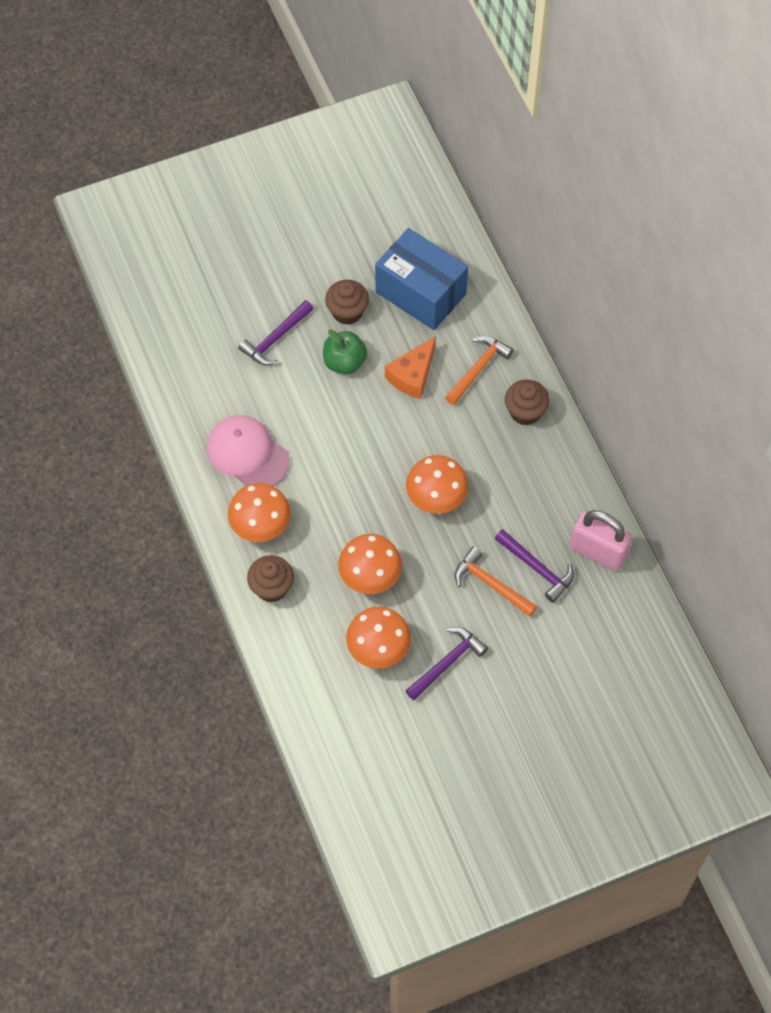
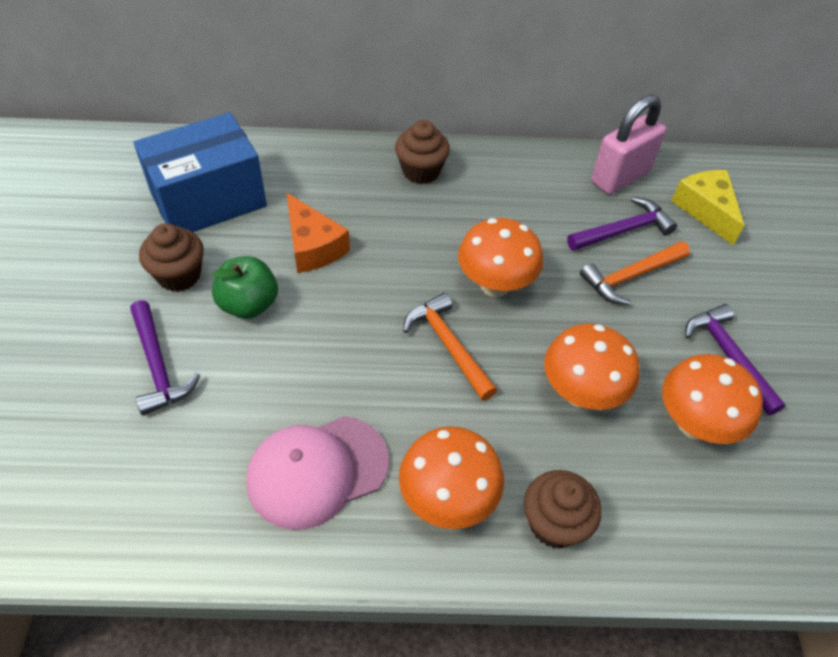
camera: 70 degrees left, 10 degrees down
orange hammer [445,336,514,405] -> orange hammer moved to [403,293,497,401]
none -> yellow cheese [671,170,744,245]

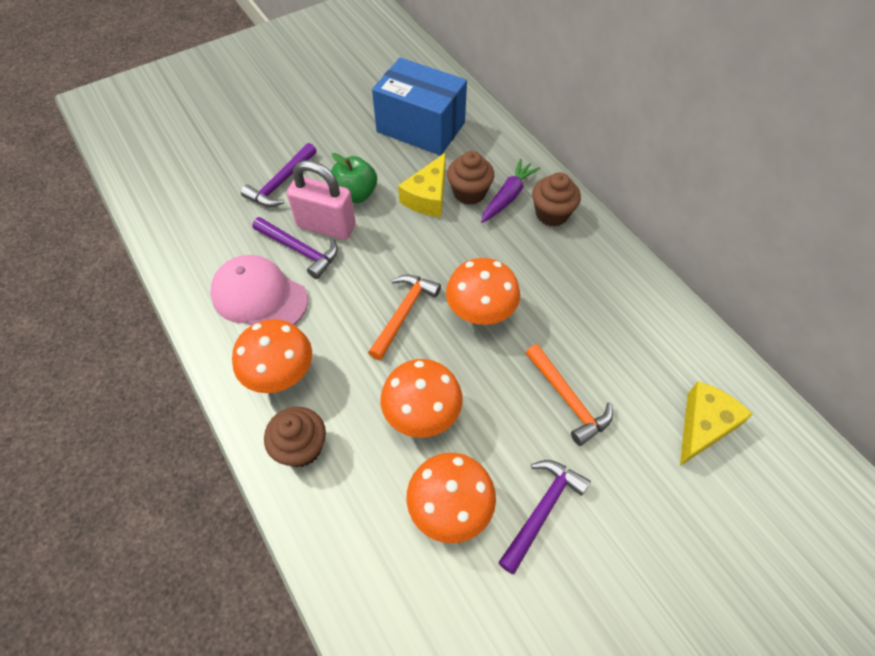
camera: 60 degrees right, 5 degrees up
brown cupcake [139,223,204,292] -> brown cupcake moved to [447,151,494,205]
orange cheese [287,193,350,273] -> yellow cheese [398,153,446,217]
purple hammer [567,197,677,251] -> purple hammer moved to [252,217,338,279]
orange hammer [580,241,690,305] -> orange hammer turned 150 degrees counterclockwise [526,344,613,446]
pink padlock [591,94,666,195] -> pink padlock moved to [287,160,356,240]
none -> purple carrot [481,159,541,223]

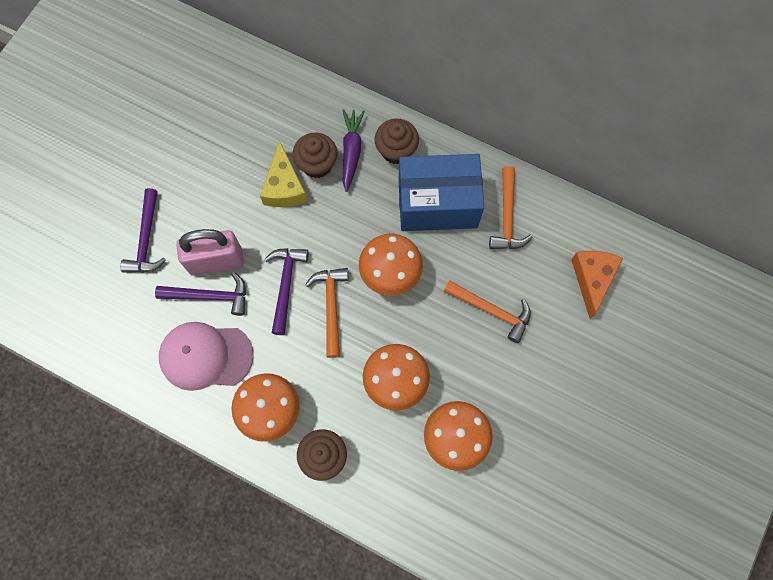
camera: 30 degrees left, 15 degrees up
green apple [331,153,377,203] -> none
blue box [372,58,467,155] -> blue box moved to [398,154,484,231]
purple hammer [498,460,591,574] -> purple hammer moved to [264,248,309,335]
yellow cheese [680,381,753,466] -> orange cheese [571,251,623,319]
none -> orange hammer [489,166,532,249]

